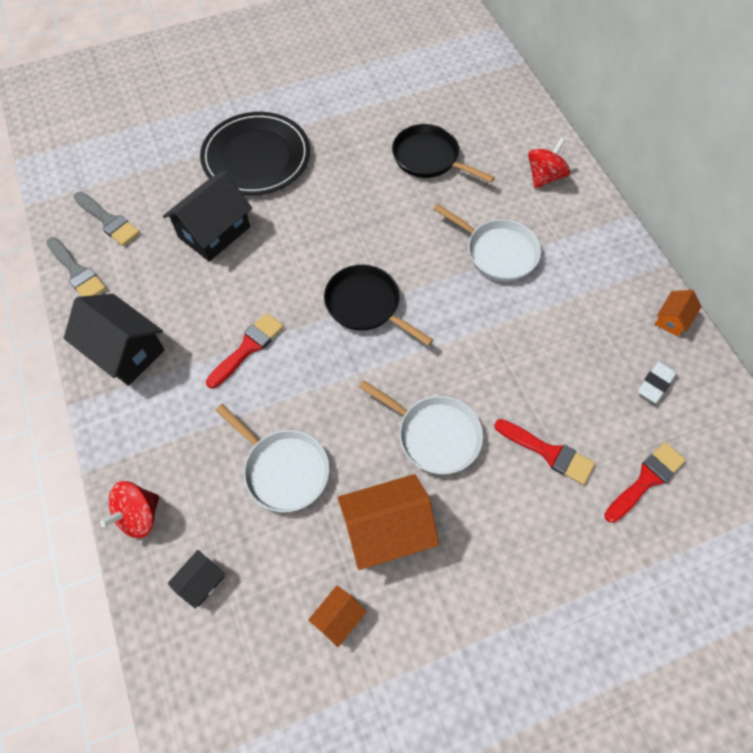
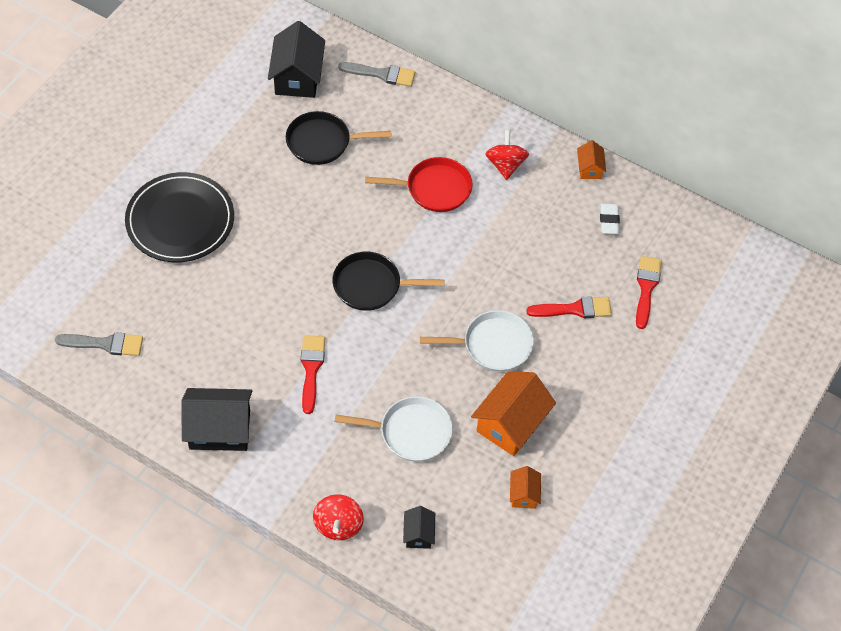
camera: 40 degrees left, 5 degrees down
grey brush [46,237,106,296] -> grey brush moved to [338,62,415,87]
black house [163,171,252,262] -> black house moved to [268,21,325,98]
white pan [433,204,541,281] -> red pan [365,157,473,212]
red spinning top [528,138,570,188] -> red spinning top moved to [485,130,529,180]

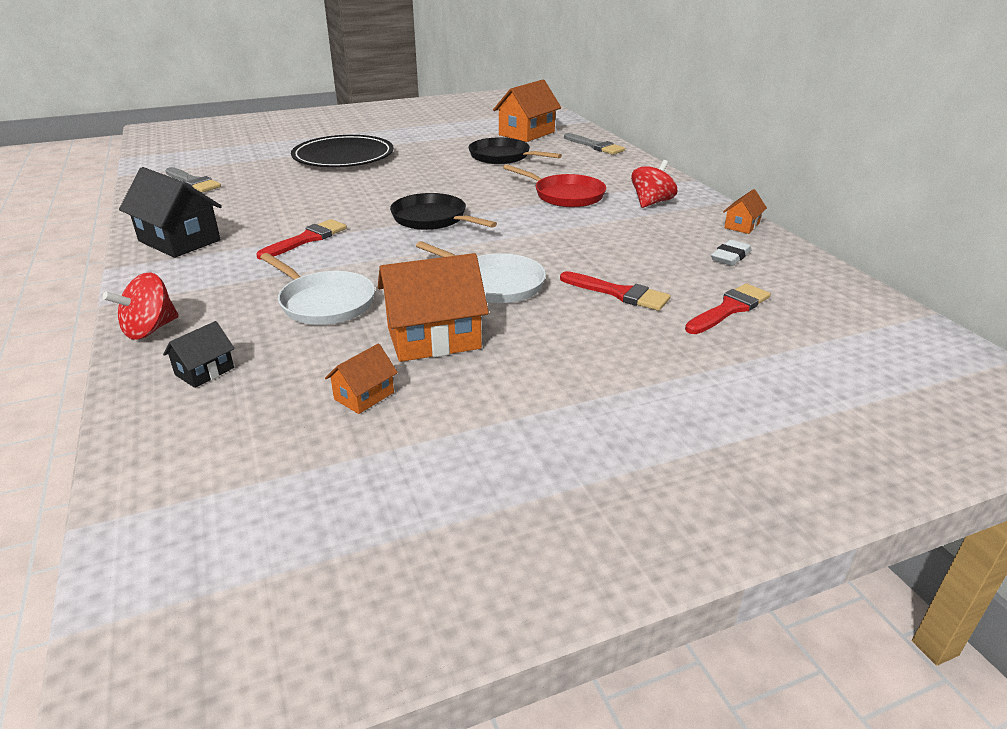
camera: 40 degrees right, 25 degrees down
black house [268,21,325,98] -> orange house [493,80,561,142]

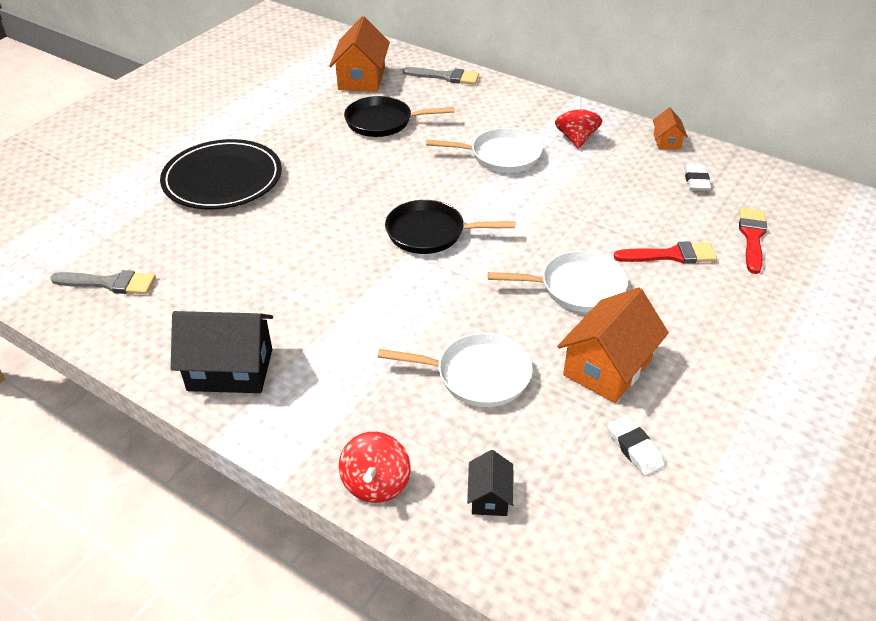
camera: 35 degrees left, 10 degrees up
red brush [256,219,347,260] -> none
orange house [325,344,398,414] -> white eraser [607,415,665,476]
red pan [503,164,606,207] -> white pan [426,128,543,173]

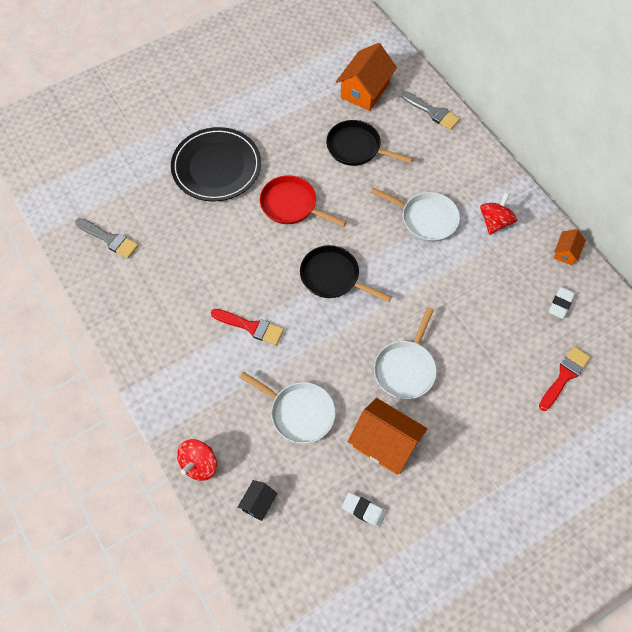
camera: 25 degrees right, 20 degrees up
black house [171,311,273,393] -> none
white pan [488,251,628,312] -> white pan turned 90 degrees clockwise [374,307,437,399]
orange house [557,287,669,403] -> orange house turned 60 degrees clockwise [348,398,427,474]
white eraser [607,415,665,476] -> white eraser turned 60 degrees counterclockwise [342,492,387,528]
red brush [614,241,717,264] -> red brush moved to [211,309,284,345]
none -> red pan [260,175,346,227]

